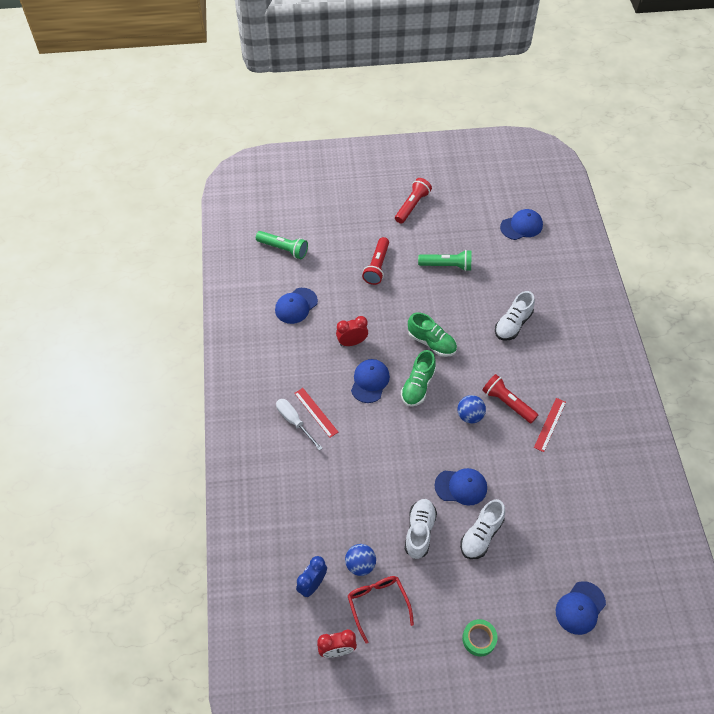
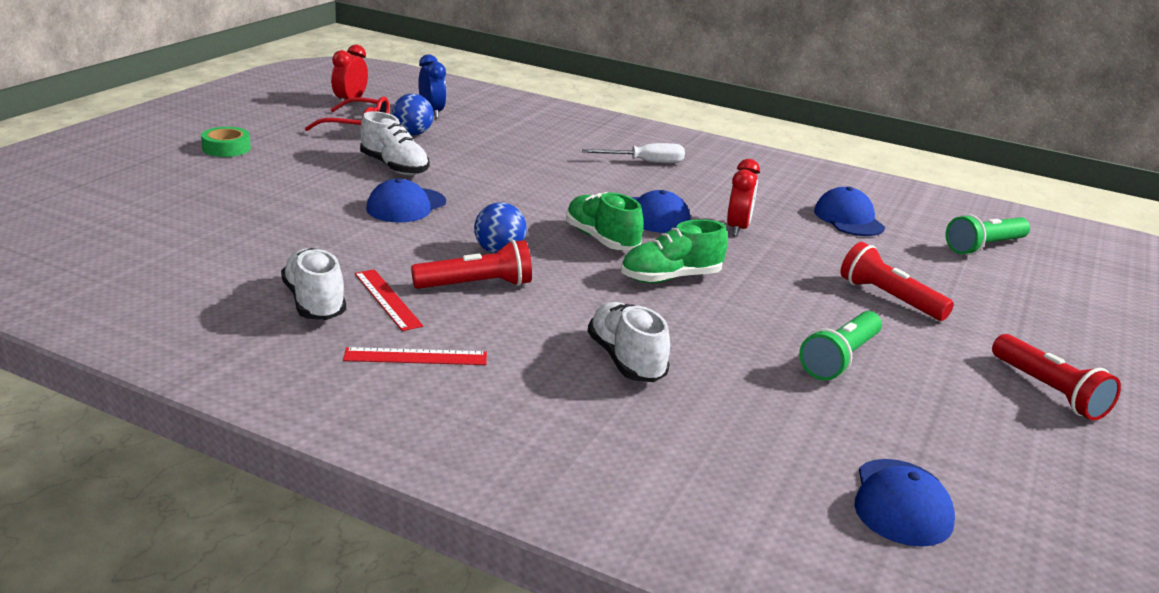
camera: 120 degrees right, 30 degrees down
red ruler [294,388,338,438] -> red ruler moved to [343,347,487,365]
white shoe [460,499,505,559] -> white shoe moved to [281,248,346,320]
blue cap [556,581,606,635] -> none

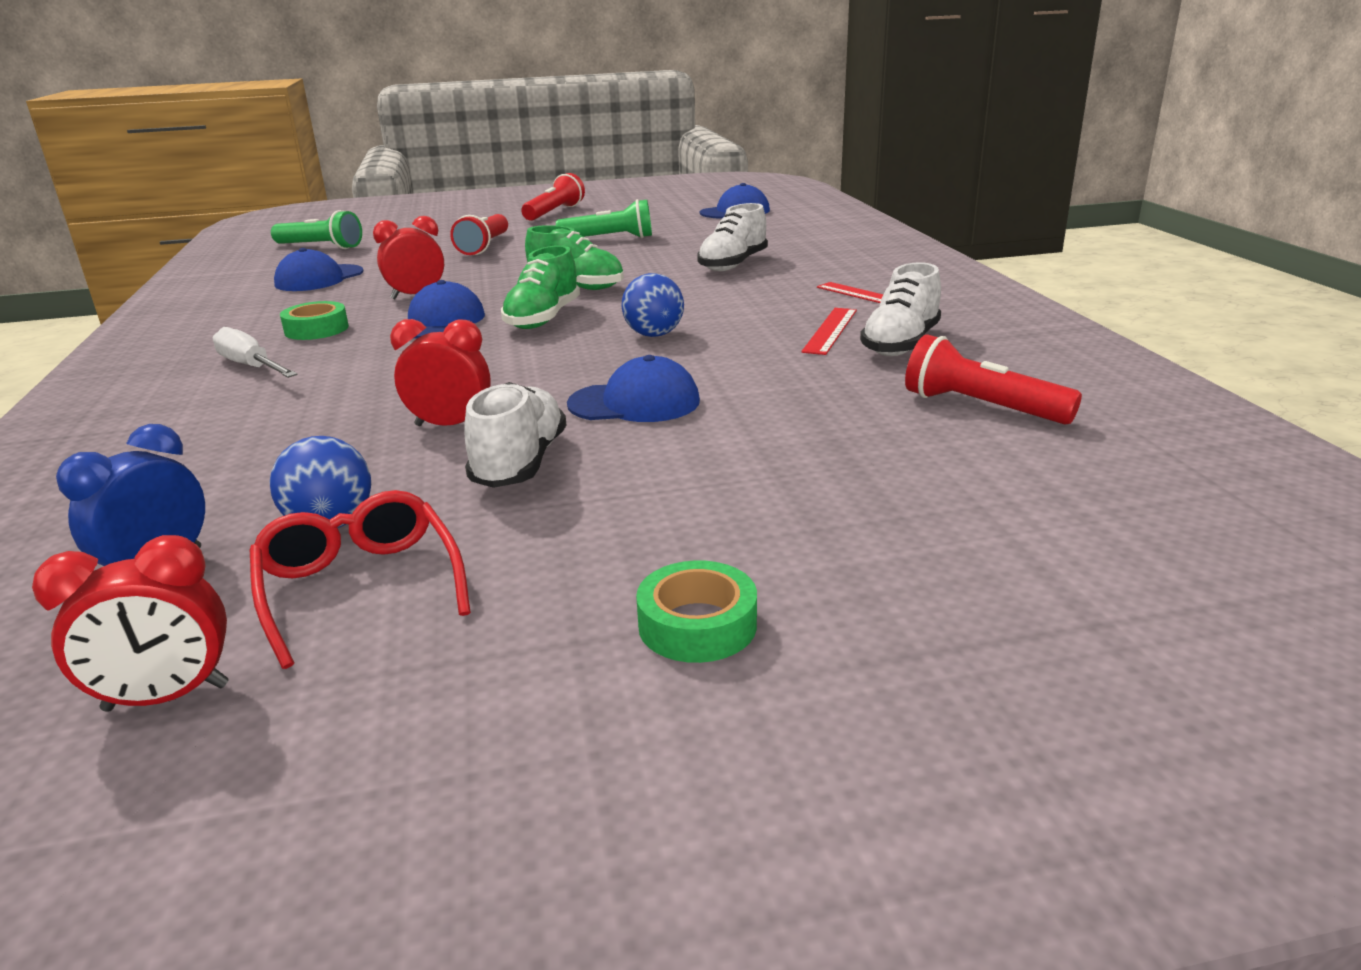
camera: 125 degrees left, 0 degrees up
red flashlight [411,240,532,289] -> red flashlight moved to [905,334,1082,425]
none -> green tape [280,301,349,340]
none -> red clock [390,319,491,426]

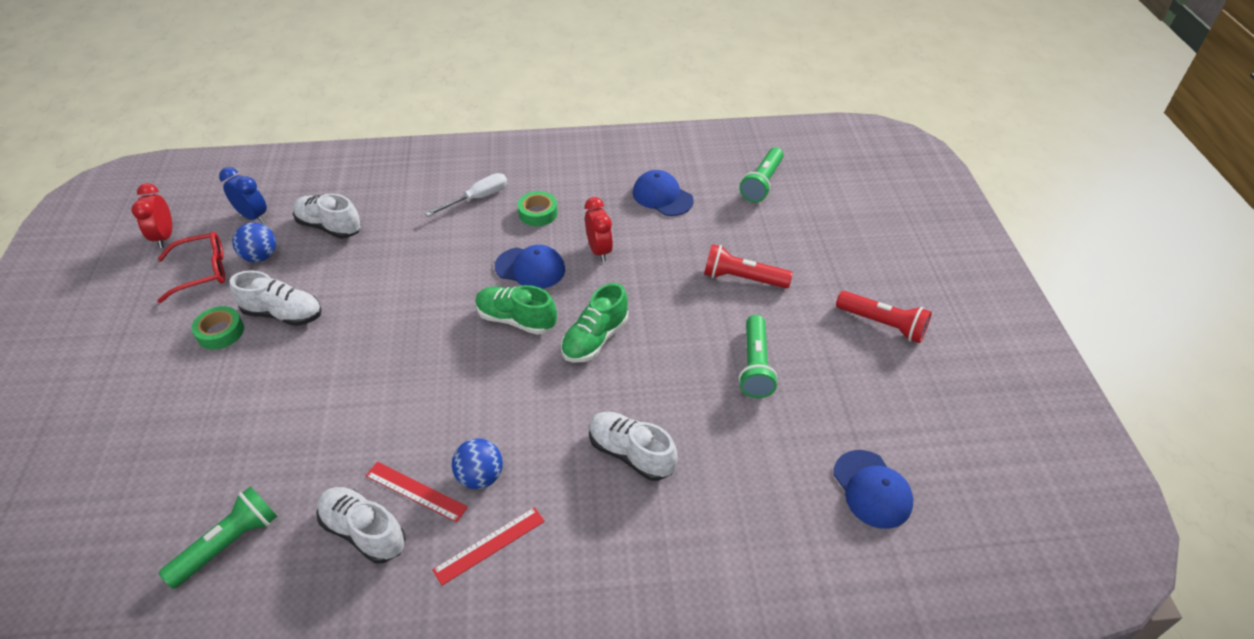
camera: 95 degrees right, 20 degrees up
red clock [390,319,491,426] -> none
blue cap [567,355,700,422] -> none
blue ball [622,273,684,337] -> blue ball moved to [452,438,503,489]
green tape [636,560,757,663] -> green tape moved to [191,306,244,350]
red flashlight [905,334,1082,425] -> green flashlight [159,486,277,589]
none -> white shoe [293,193,361,239]

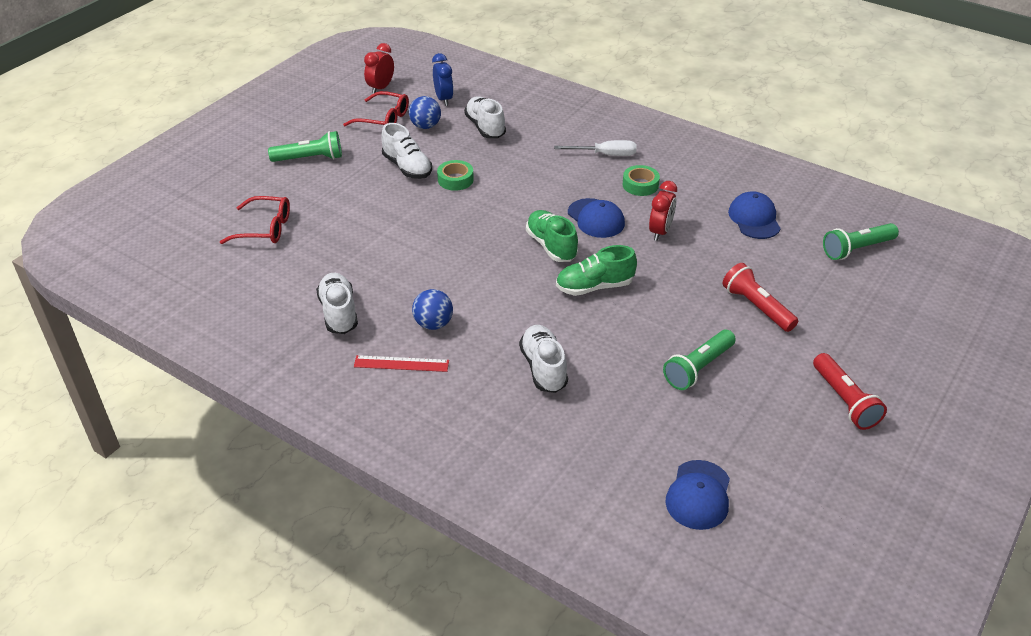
camera: 40 degrees right, 5 degrees down
green flashlight [159,486,277,589] -> green flashlight moved to [268,131,342,162]
green tape [191,306,244,350] -> green tape moved to [437,160,474,191]
red ruler [366,462,468,522] -> none
none -> red glasses [220,196,290,244]

